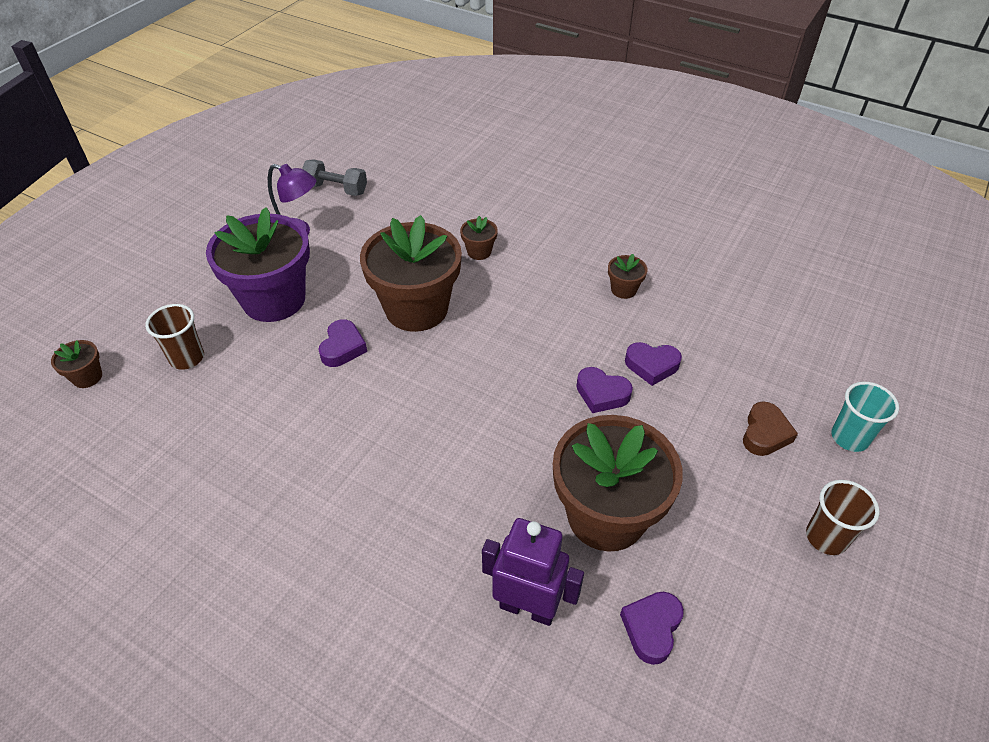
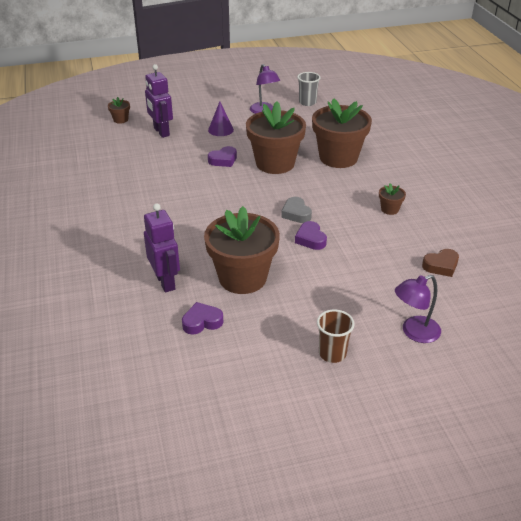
camera: 45 degrees right, 10 degrees down
brown cup [145,304,204,370] -> purple robot [145,64,173,138]
purple flower pot [206,207,310,322] -> purple cone [208,102,234,136]
grey dumbbell [302,159,367,196] -> grey cup [297,72,321,106]
brown flower pot [460,216,498,260] -> brown flower pot [312,98,372,168], size x2.41
purple heart [625,342,682,386] -> none
brown heart [743,401,798,456] -> brown heart moved to [422,249,459,277]
turquoise cup [832,382,899,452] -> purple lamp [395,275,441,343]
none -> grey heart [281,197,312,223]

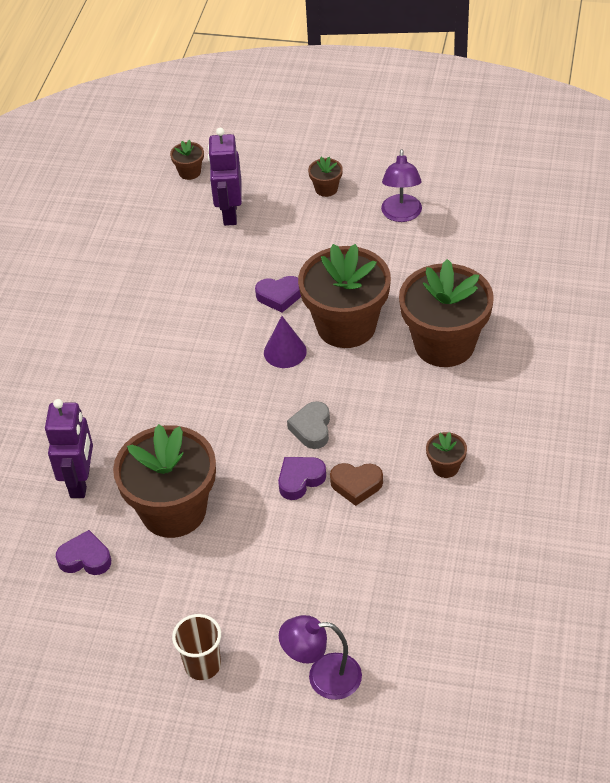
camera: 30 degrees right, 10 degrees up
purple cone [208,102,234,136] -> purple cone moved to [264,316,307,368]
purple heart [295,221,327,250] -> purple heart turned 45 degrees clockwise [278,457,326,500]
grey cup [297,72,321,106] -> none
brown heart [422,249,459,277] -> brown heart moved to [330,463,383,506]
none -> brown flower pot [308,157,343,197]

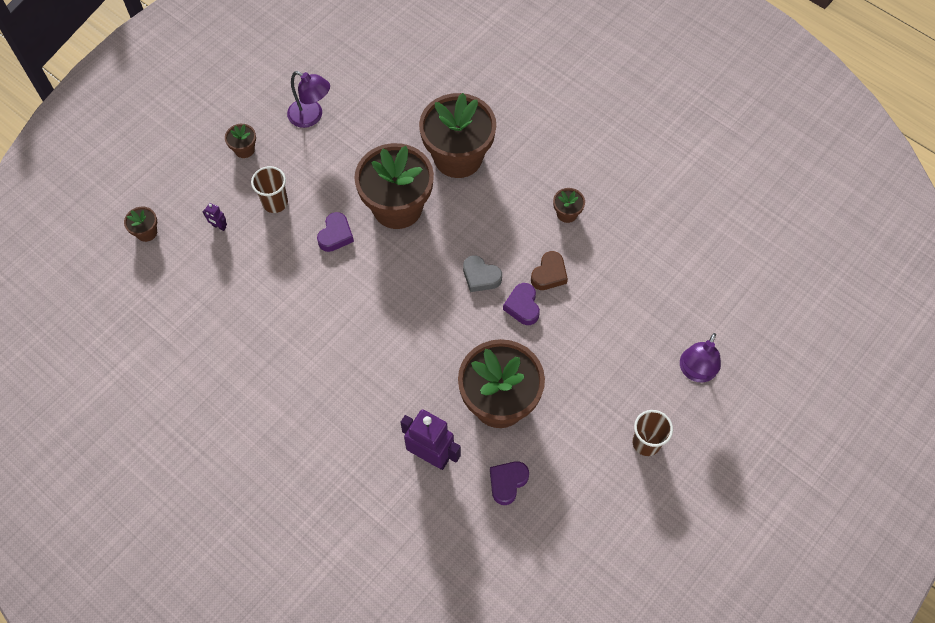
camera: 65 degrees left, 15 degrees up
purple robot [208,128,242,226] -> purple robot [203,203,227,231], size x0.43
purple cone [264,316,307,368] -> none
none -> brown cup [251,166,288,213]

